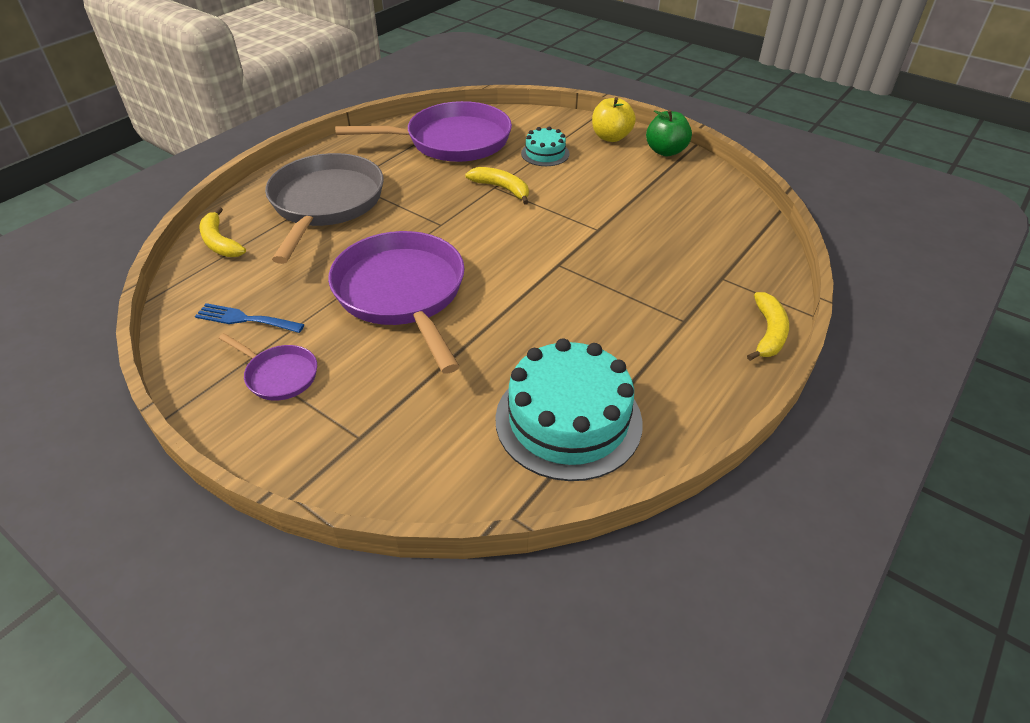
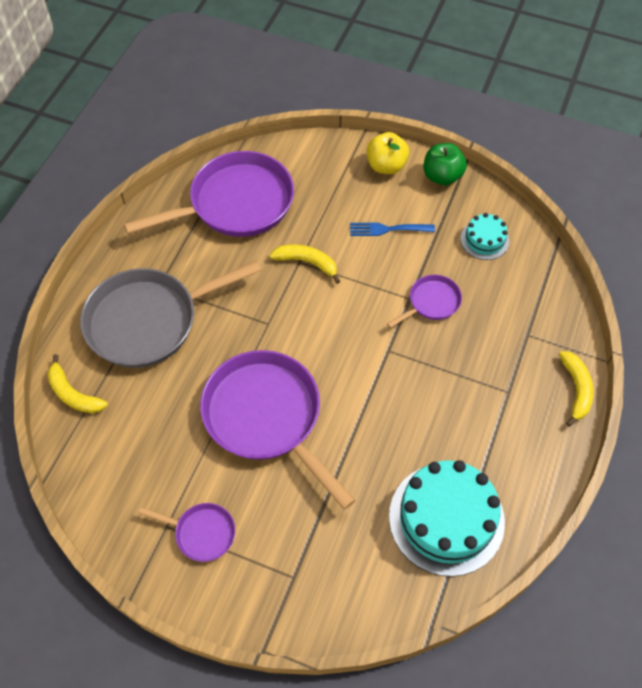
camera: 15 degrees left, 15 degrees up
blue fork [195,303,305,333] -> blue fork moved to [350,222,435,236]
grey pan [265,153,384,264] -> grey pan turned 105 degrees counterclockwise [80,260,261,368]
turquoise cake [521,126,570,166] -> turquoise cake moved to [461,213,509,260]
none -> purple pan [387,275,462,328]

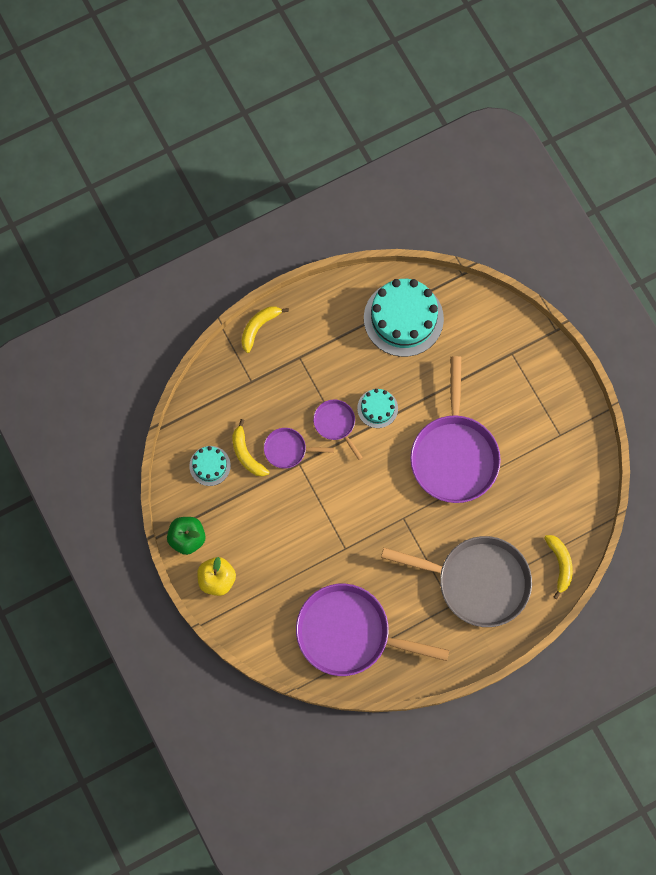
camera: 140 degrees left, 15 degrees up
purple pan [138,503,236,562] -> purple pan moved to [313,400,363,460]
yellow banana [269,244,340,284] -> yellow banana moved to [232,419,269,477]
blue fork [350,222,435,236] -> none
none -> turquoise cake [357,389,398,428]

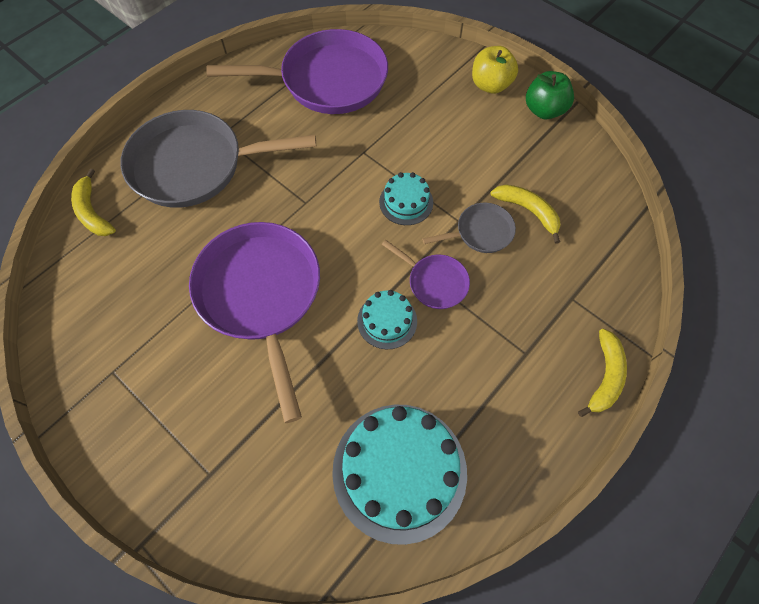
camera: 160 degrees right, 10 degrees down
turquoise cake [189,446,231,486] -> turquoise cake moved to [379,172,433,225]
purple pan [264,428,334,468] -> grey pan [422,203,516,253]

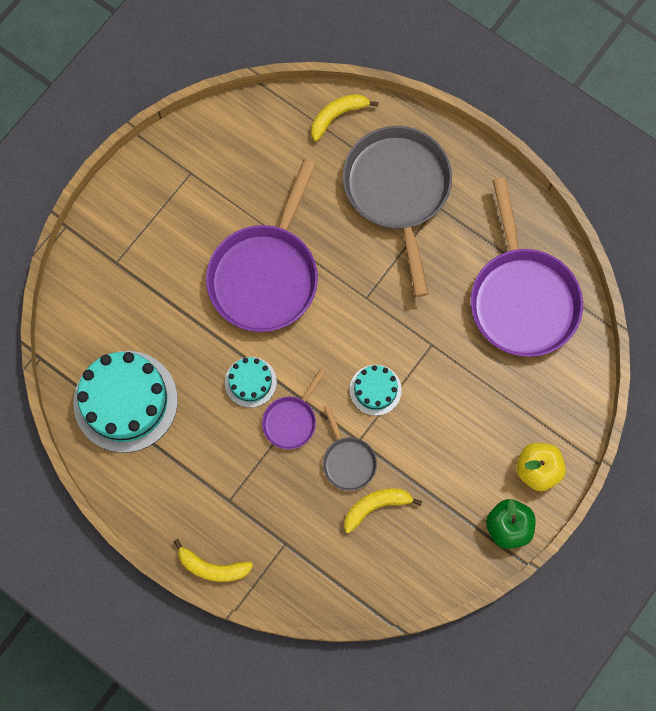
camera: 85 degrees right, 10 degrees up
purple pan [189,222,320,423] -> purple pan turned 135 degrees clockwise [206,159,318,332]
yellow banana [491,185,561,244] -> yellow banana turned 150 degrees counterclockwise [344,488,422,533]

